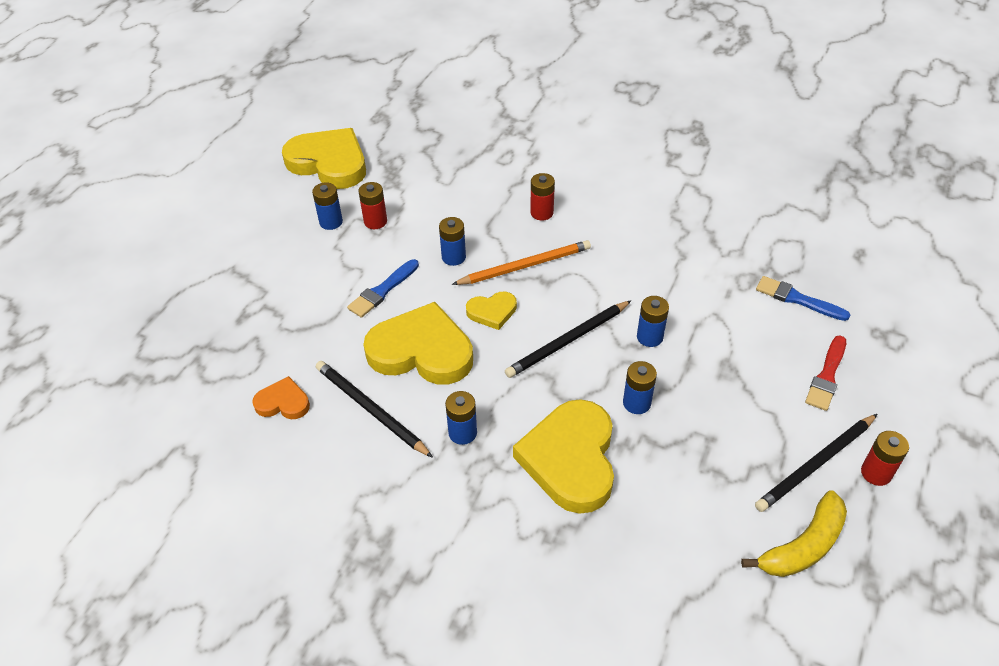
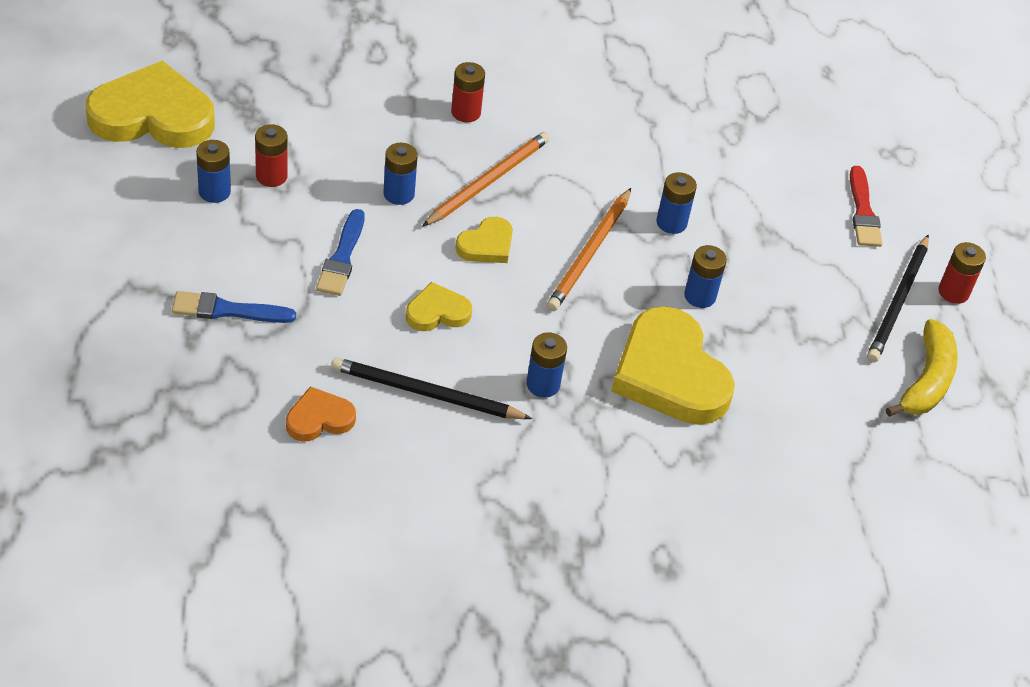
camera: 35 degrees left, 0 degrees up
yellow heart [363,302,473,384] -> yellow heart [406,282,472,331], size x0.49
black pencil [505,300,631,378] -> orange pencil [547,188,631,311]
blue brush [756,276,850,321] -> blue brush moved to [172,291,296,323]

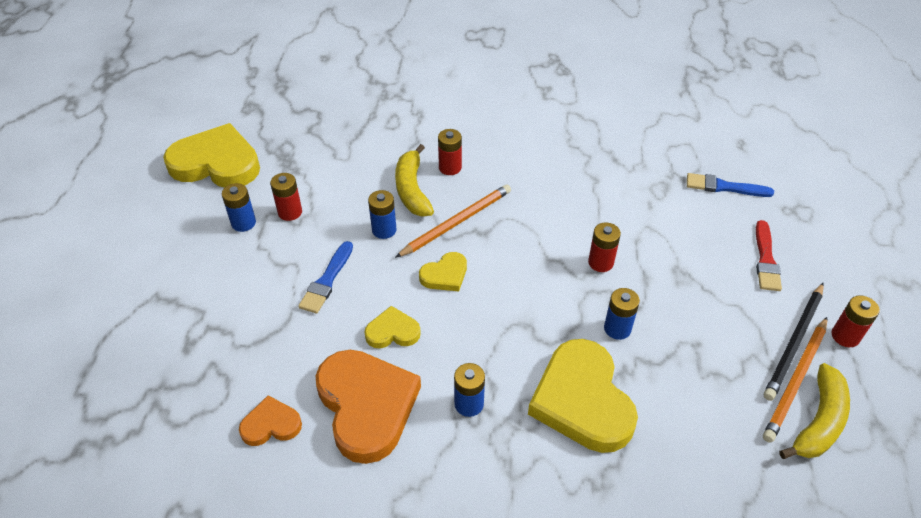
camera: 15 degrees right, 0 degrees up
blue brush [172,291,296,323] -> blue brush moved to [687,173,774,197]
black pencil [331,357,532,419] -> orange heart [316,350,421,464]
orange pencil [547,188,631,311] -> orange pencil moved to [763,317,827,443]
blue battery [657,172,697,234] -> red battery [588,222,621,272]
none -> yellow banana [395,144,434,216]

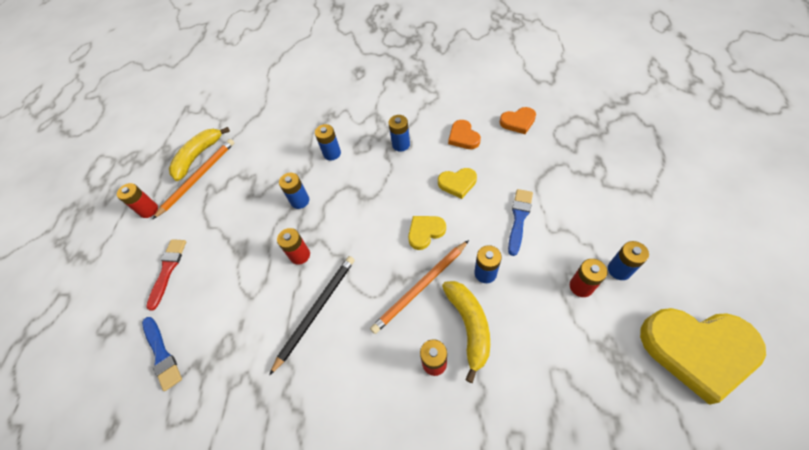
camera: 175 degrees left, 10 degrees up
orange heart [316,350,421,464] -> orange heart [448,120,481,149], size x0.49
yellow heart [528,339,638,453] -> blue battery [315,124,341,160]
blue brush [687,173,774,197] -> blue brush turned 45 degrees clockwise [142,317,182,391]
black pencil [764,283,824,401] -> black pencil moved to [269,256,355,376]

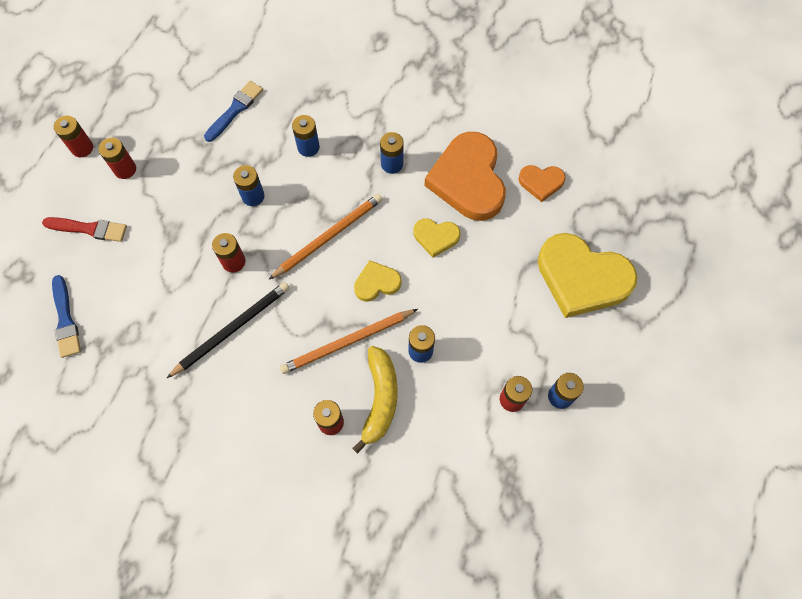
camera: 10 degrees right, 10 degrees up
red brush [146,239,186,311] -> red brush turned 75 degrees clockwise [42,217,127,242]
orange pencil [153,139,234,219] -> orange pencil moved to [268,194,383,280]
yellow banana [169,127,230,181] -> none
orange heart [448,120,481,149] -> orange heart [424,132,506,221], size x2.04
blue brush [508,189,533,256] -> blue brush moved to [204,81,263,142]
yellow heart [640,308,766,405] -> yellow heart moved to [537,233,638,318]
none -> red battery [99,138,136,179]

